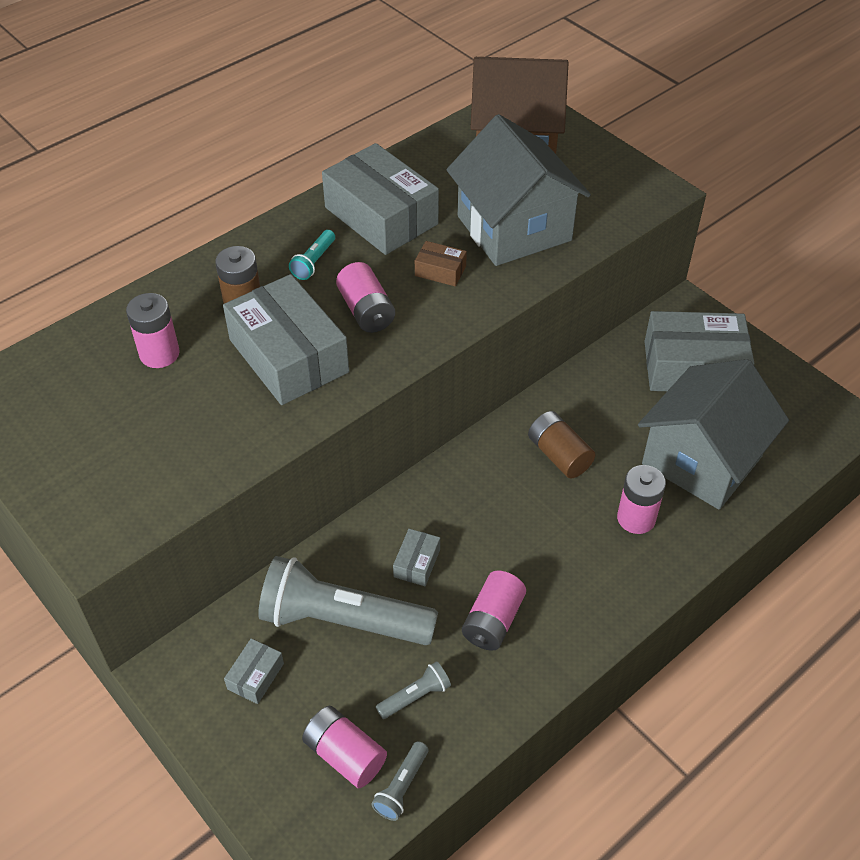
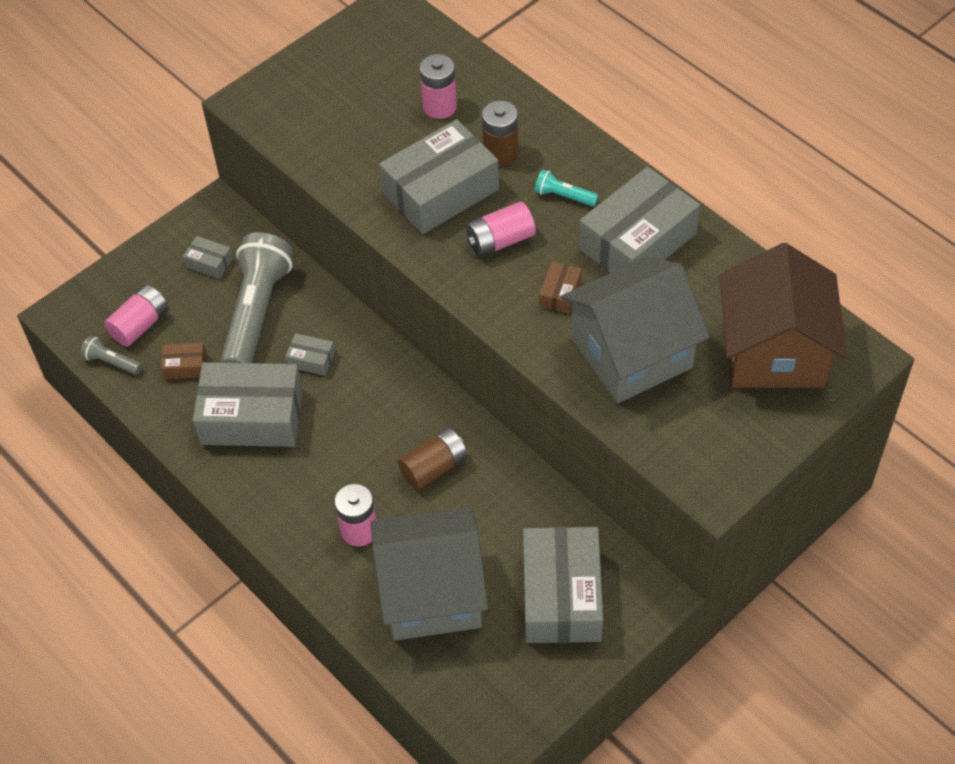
camera: 90 degrees right, 5 degrees up
grey flashlight [376,661,451,719] -> brown box [161,342,206,379]
pink battery [462,570,526,651] -> grey box [193,362,303,447]
grey house [638,359,789,510] -> grey house turned 45 degrees counterclockwise [371,507,488,641]

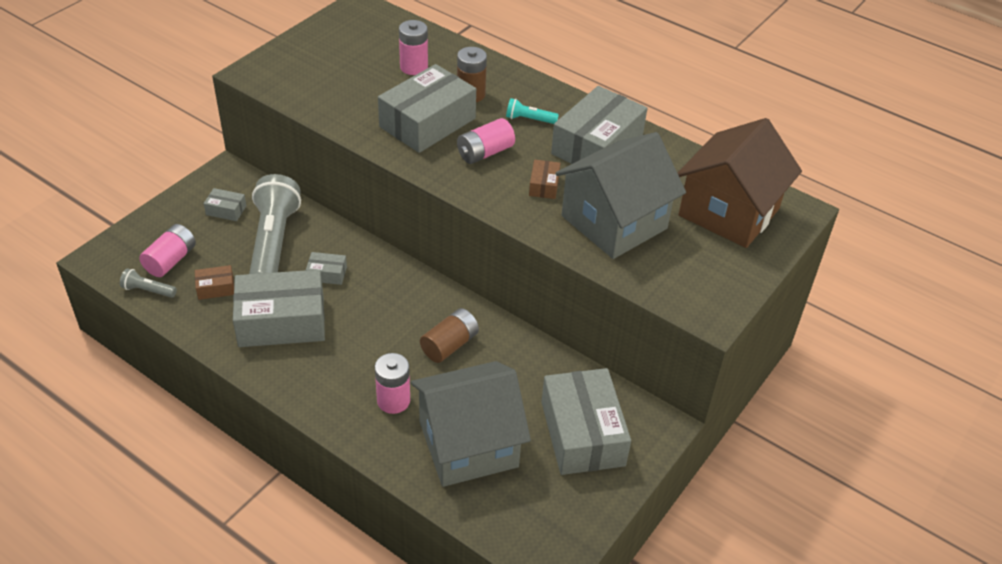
camera: 15 degrees left, 10 degrees down
brown house [720,243,847,388] -> brown house turned 45 degrees clockwise [678,118,802,248]

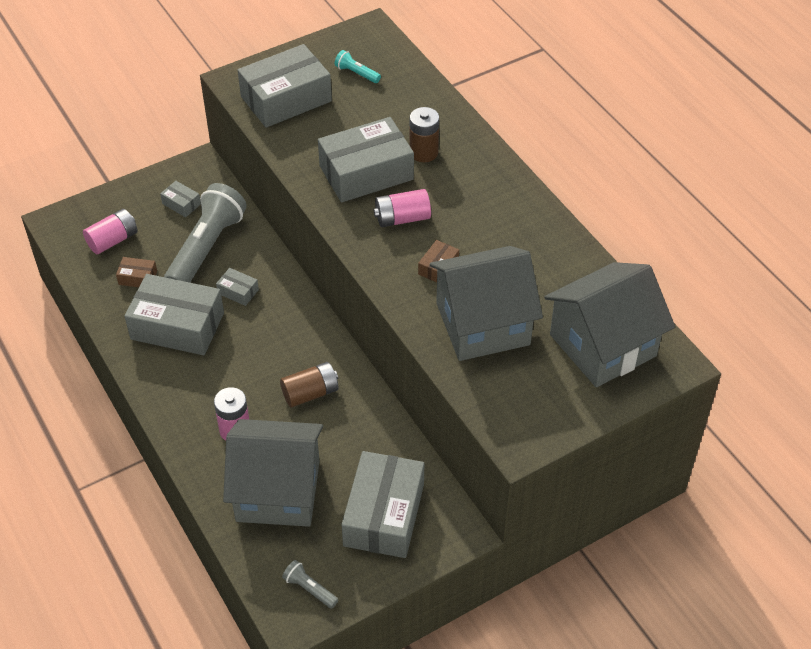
camera: 25 degrees right, 5 degrees up
grey flashlight [120,268,177,298] -> grey flashlight moved to [282,560,338,609]
pink battery [399,20,428,75] -> none
turquoise flashlight [506,98,559,124] -> turquoise flashlight moved to [335,50,381,83]
grey box [551,86,647,164] -> grey box moved to [238,44,332,128]
brown house [678,118,802,248] -> grey house [544,262,675,387]

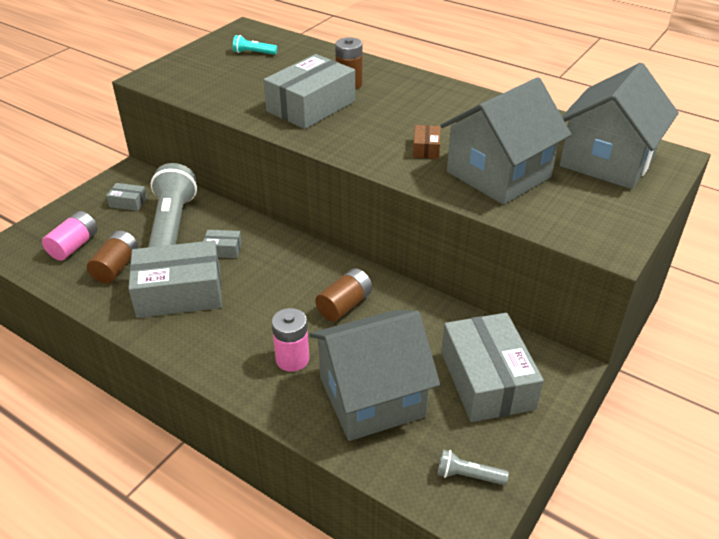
camera: 25 degrees left, 10 degrees down
brown box [116,257,157,287] -> brown battery [87,230,138,283]
grey box [238,44,332,128] -> none
pink battery [374,189,431,227] -> none

